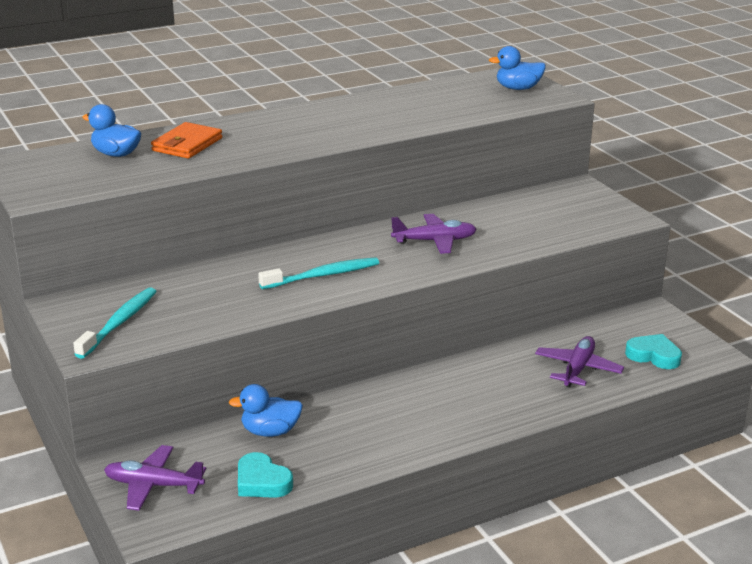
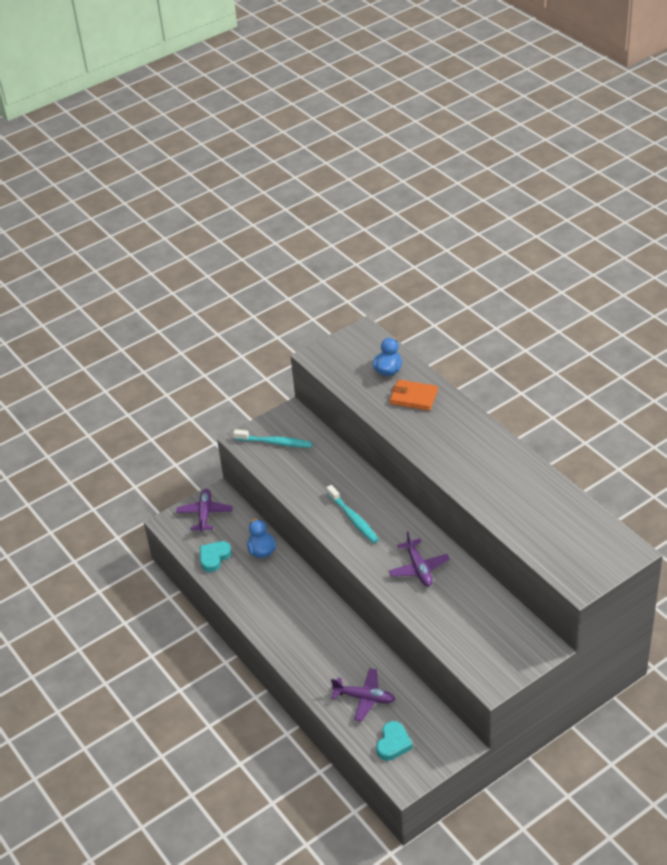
camera: 85 degrees right, 15 degrees up
blue duck [489,46,546,90] -> none

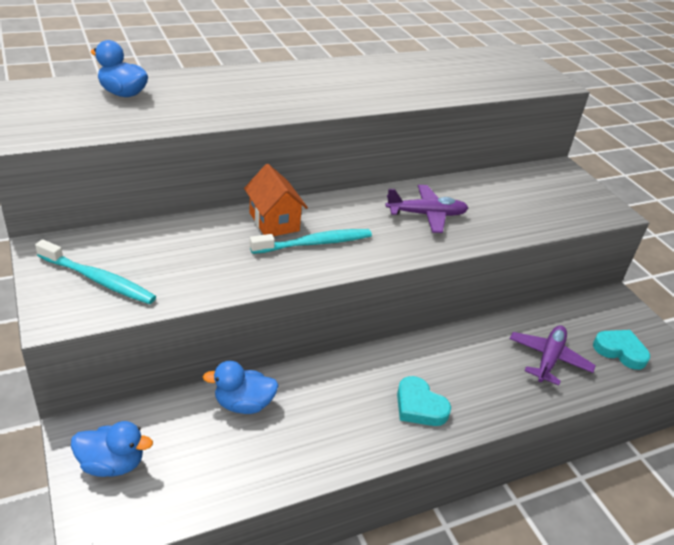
camera: 85 degrees left, 5 degrees down
purple plane [176,489,233,533] -> blue duck [71,421,153,477]
turquoise heart [200,541,232,572] -> turquoise heart moved to [397,376,451,426]
turquoise toothbrush [233,429,313,448] -> turquoise toothbrush turned 90 degrees clockwise [35,239,156,304]
orange wallet [390,380,438,411] -> none
none -> orange house [244,164,308,236]

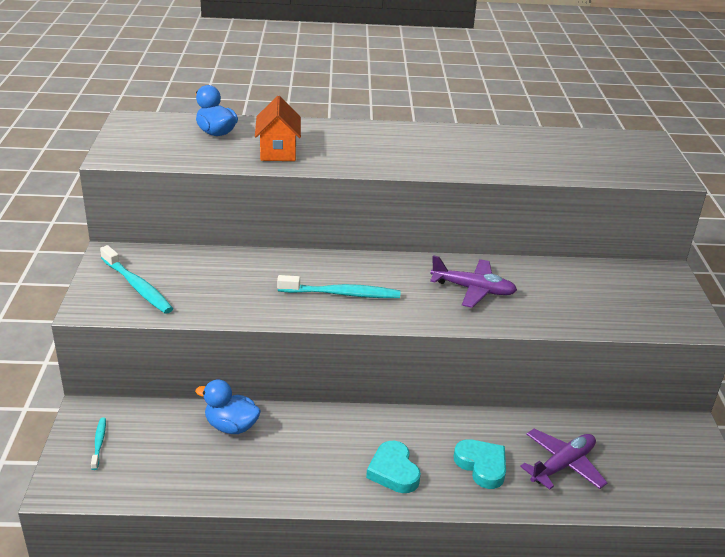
camera: 25 degrees right, 5 degrees down
blue duck [71,421,153,477] -> turquoise toothbrush [91,417,106,470]
orange house [244,164,308,236] -> orange house moved to [255,96,301,161]
turquoise heart [593,330,650,370] -> turquoise heart moved to [454,439,506,489]

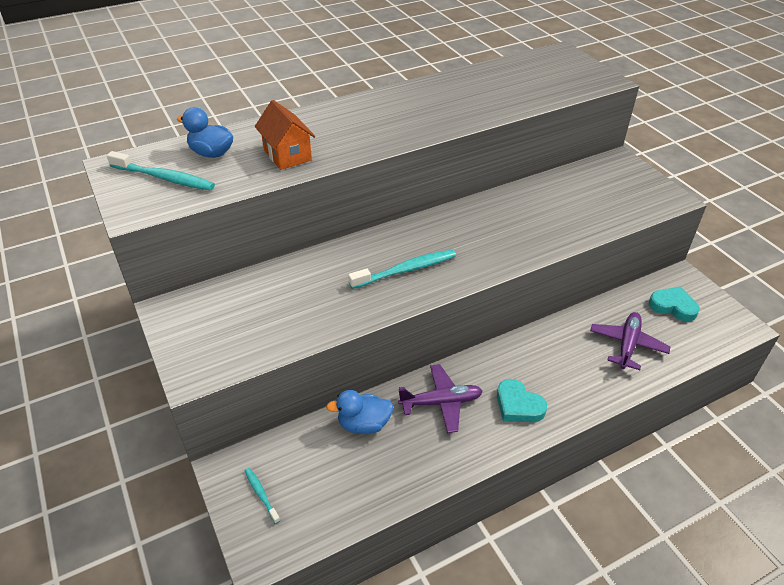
camera: 25 degrees left, 10 degrees up
turquoise toothbrush [100,245,173,314] -> turquoise toothbrush moved to [107,151,215,190]
purple plane [430,255,517,308] -> purple plane moved to [398,364,483,433]
turquoise heart [454,439,506,489] -> turquoise heart moved to [649,287,700,322]

